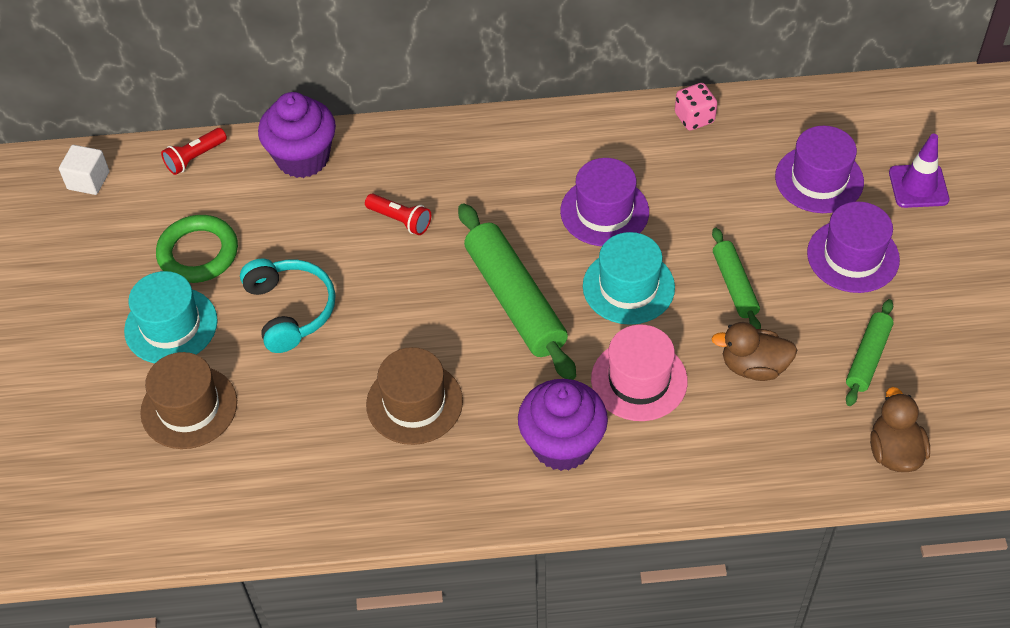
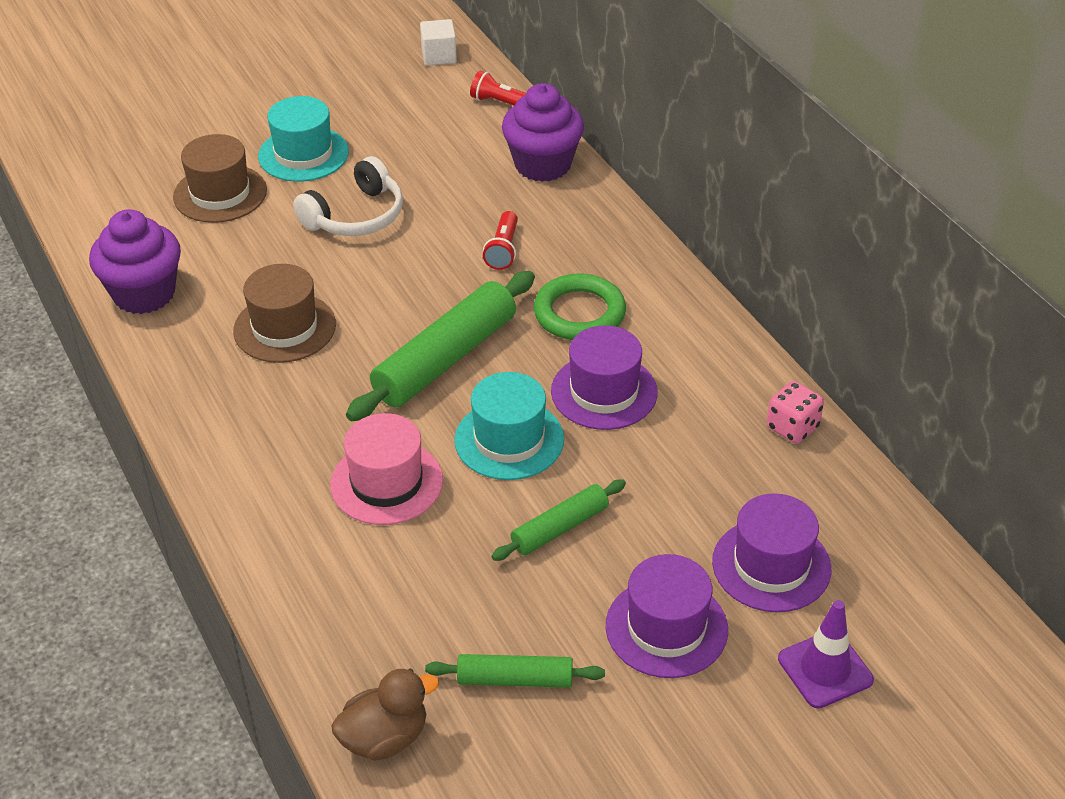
camera: 65 degrees right, 10 degrees down
green ring [156,215,238,283] -> green ring moved to [534,273,626,340]
turquoise headphones [240,258,336,353] -> white headphones [293,156,403,236]
purple cupcake [518,379,608,471] -> purple cupcake moved to [89,209,181,314]
brown duck [712,322,797,381] -> none

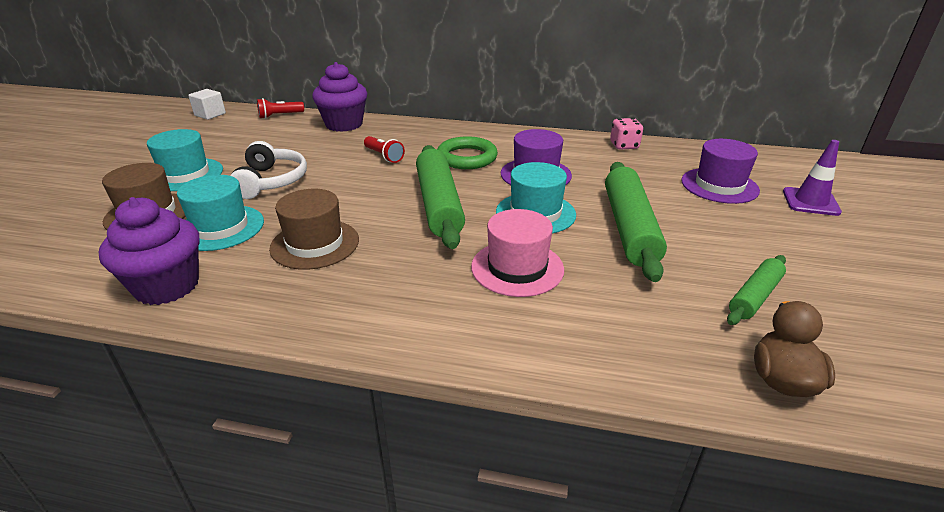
camera: 50 degrees left, 10 degrees down
green rolling pin [492,480,626,561] -> green rolling pin [605,162,667,282], size x1.81
purple hat [606,554,728,678] -> none
none -> turquoise hat [177,175,264,251]

